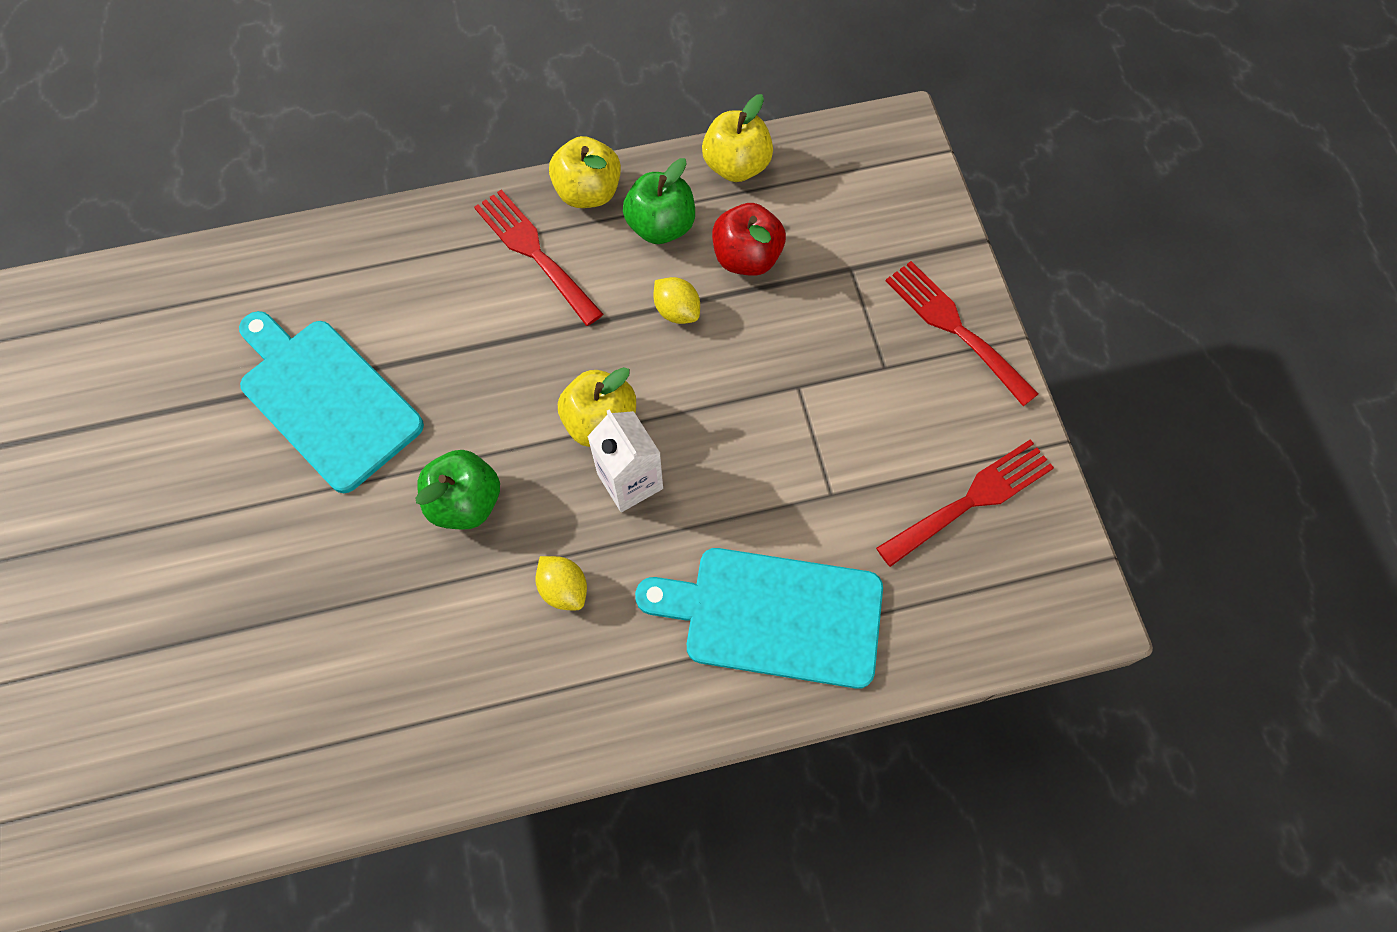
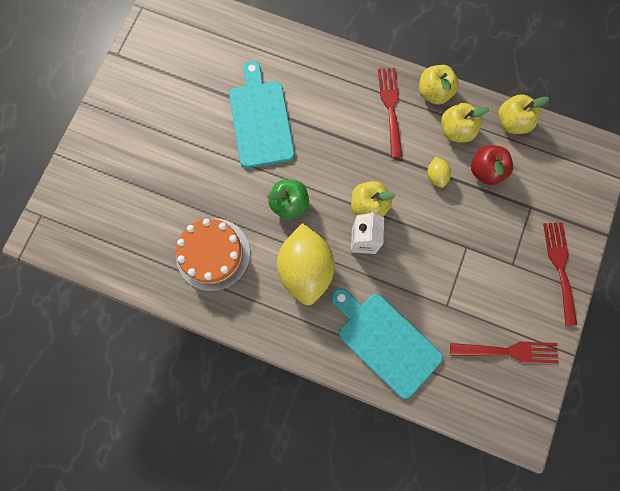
camera: 35 degrees right, 10 degrees up
yellow lemon [536,556,587,610] -> yellow lemon [277,223,335,306], size x2.34
green apple [623,158,695,244] -> yellow apple [441,103,489,143]
none -> orange cake [176,218,250,291]

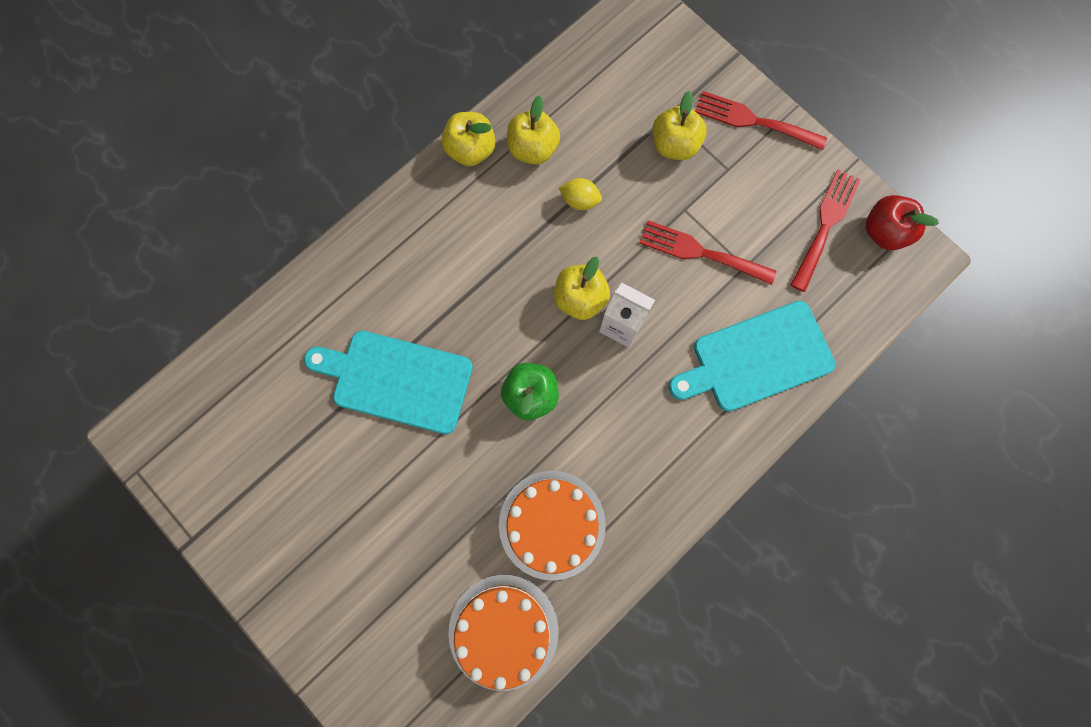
camera: 65 degrees left, 0 degrees up
yellow lemon [277,223,335,306] -> none
red fork [378,68,402,158] -> red fork moved to [639,220,777,285]
red apple [471,145,513,185] -> red apple moved to [866,195,939,250]
yellow apple [498,94,549,134] -> yellow apple moved to [653,91,707,160]
none -> orange cake [448,574,559,691]

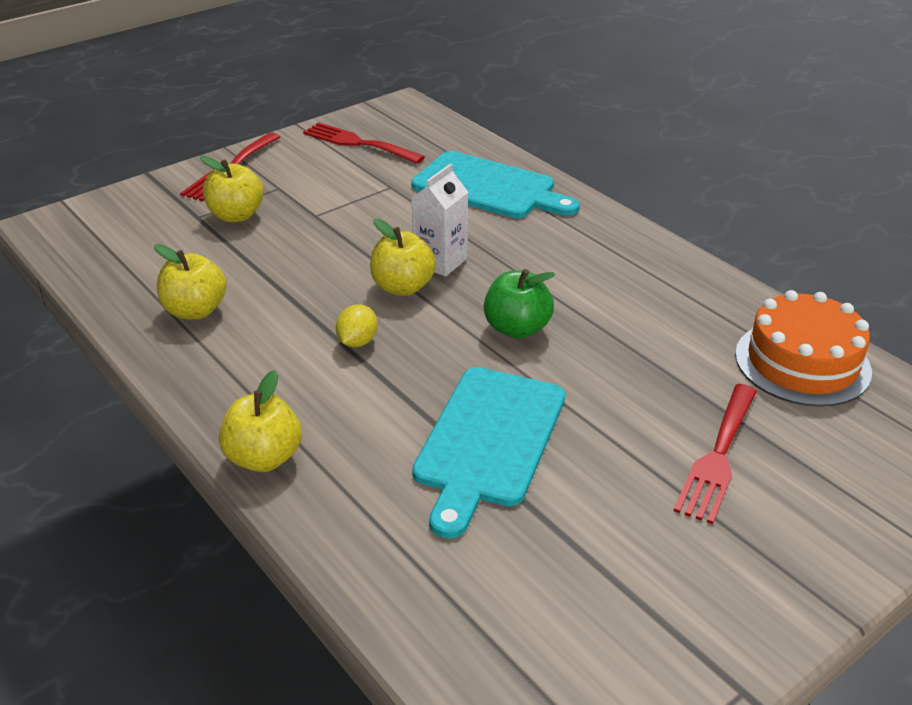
camera: 85 degrees left, 40 degrees down
yellow apple [442,112,496,166] -> yellow apple moved to [219,370,302,472]
orange cake [499,471,606,581] -> none
yellow lemon [559,178,602,210] -> yellow lemon moved to [336,304,378,347]
red fork [639,220,777,285] -> red fork moved to [674,384,757,524]
turquoise cutting board [668,301,836,411] -> turquoise cutting board turned 45 degrees counterclockwise [411,151,580,218]
red apple [866,195,939,250] -> none

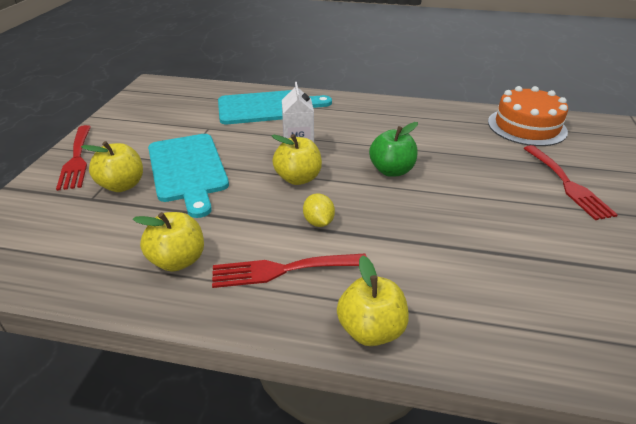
camera: 40 degrees left, 0 degrees up
red fork [303,122,425,164] -> red fork moved to [212,253,367,288]
turquoise cutting board [412,367,565,539] -> turquoise cutting board moved to [148,134,229,218]

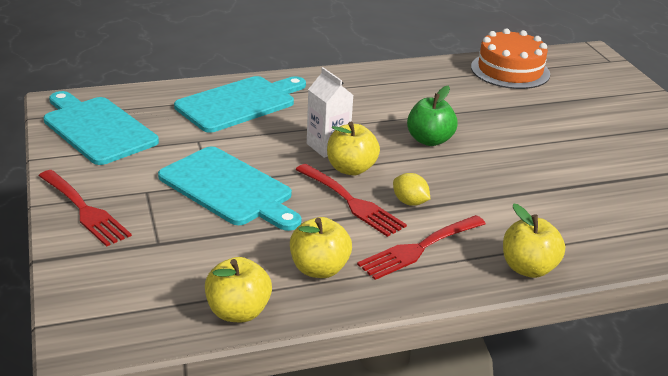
camera: 30 degrees left, 5 degrees down
yellow apple [81,141,143,192] -> yellow apple moved to [205,257,272,322]
red fork [523,145,618,220] -> red fork moved to [295,164,407,237]
none -> turquoise cutting board [44,91,159,165]

